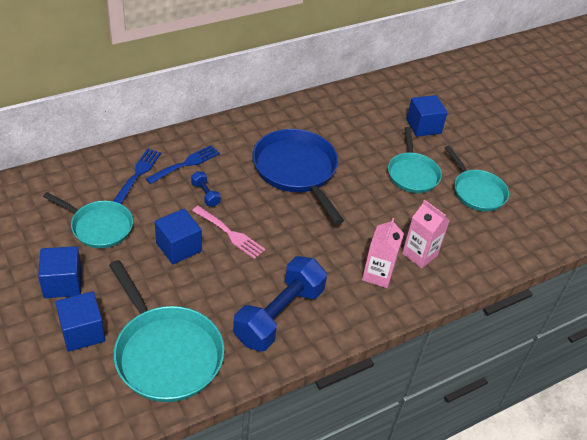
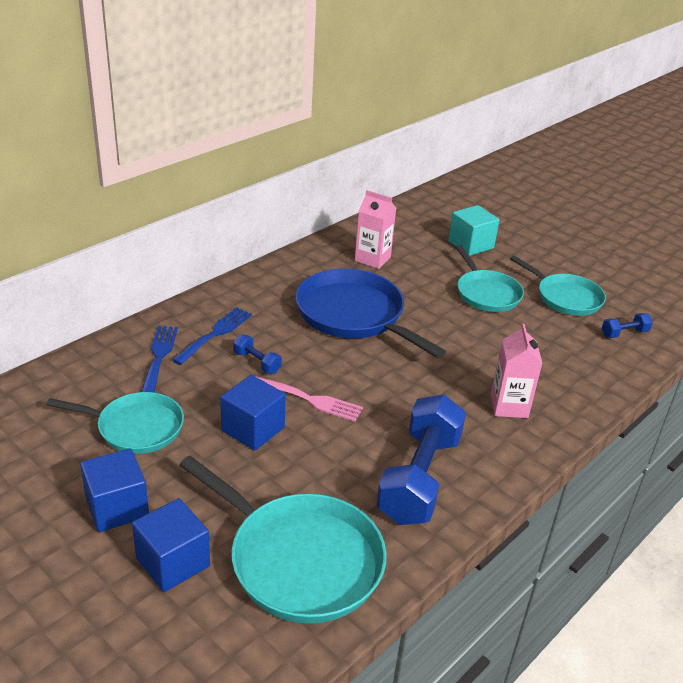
camera: 15 degrees left, 10 degrees down
pink carton [402,200,450,268] -> pink carton moved to [355,190,396,269]
blue cube [406,95,448,137] -> turquoise cube [448,205,500,256]
none -> blue dumbbell [602,313,653,338]

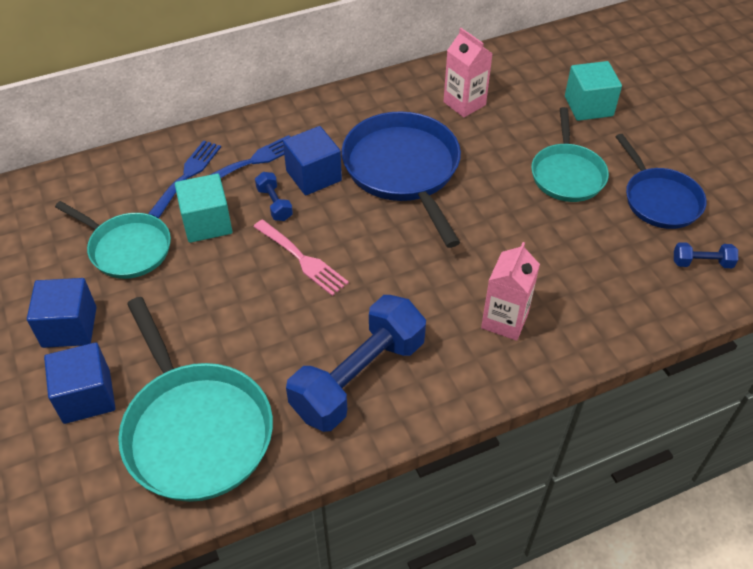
camera: 25 degrees right, 15 degrees up
blue cube [220,375,286,450] -> blue cube moved to [283,126,342,195]
turquoise pan [510,256,606,316] -> blue pan [616,134,706,229]
none -> turquoise cube [175,173,232,243]

